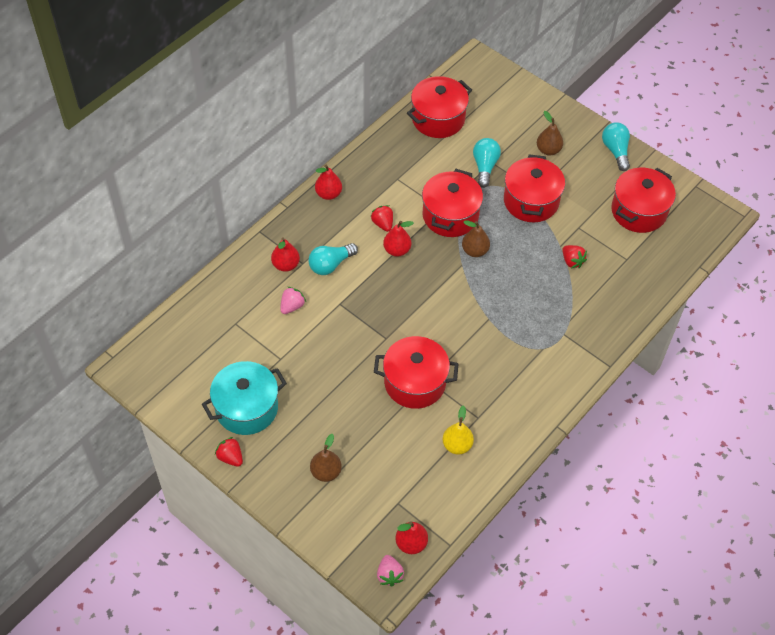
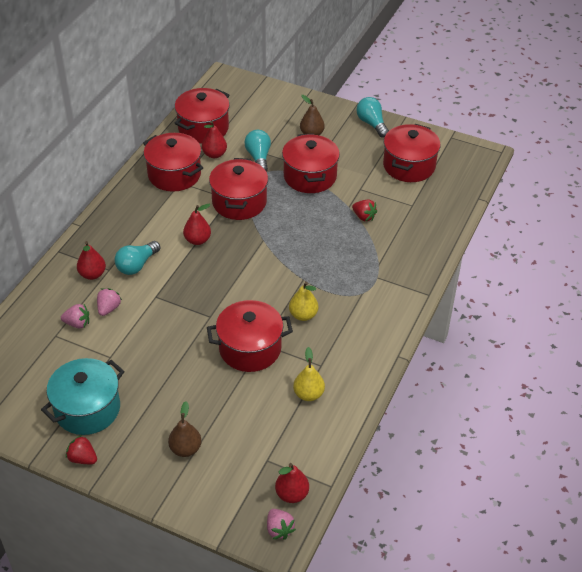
camera: 15 degrees left, 10 degrees down
red pear [315,165,342,200] -> red pear moved to [202,121,227,158]
red strawberry [370,205,393,232] -> none
brown pear [462,221,490,257] -> none
none -> pink strawberry [61,304,89,328]
none -> red pot [143,133,203,192]
none -> yellow pear [289,282,318,321]

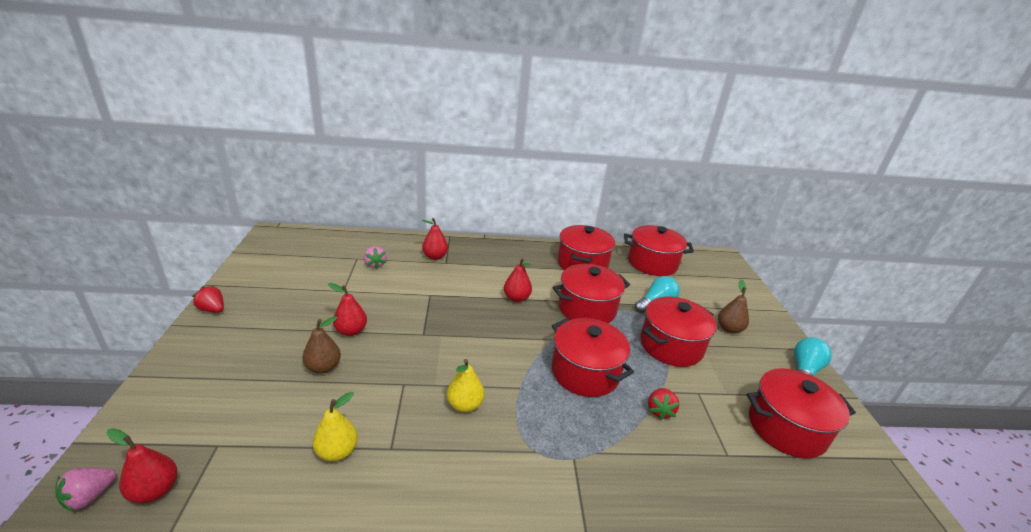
camera: 60 degrees right, 15 degrees down
turquoise pot [41,358,125,435] -> none
red strawberry [66,435,97,464] -> red strawberry turned 60 degrees counterclockwise [192,286,224,313]
pink strawberry [97,288,122,316] -> none
turquoise light bulb [115,241,160,275] -> none
brown pear [168,401,201,457] -> brown pear moved to [302,316,341,374]
red pear [202,121,227,158] -> red pear moved to [328,283,367,336]
red pot [207,300,293,372] -> red pot moved to [552,318,634,397]

